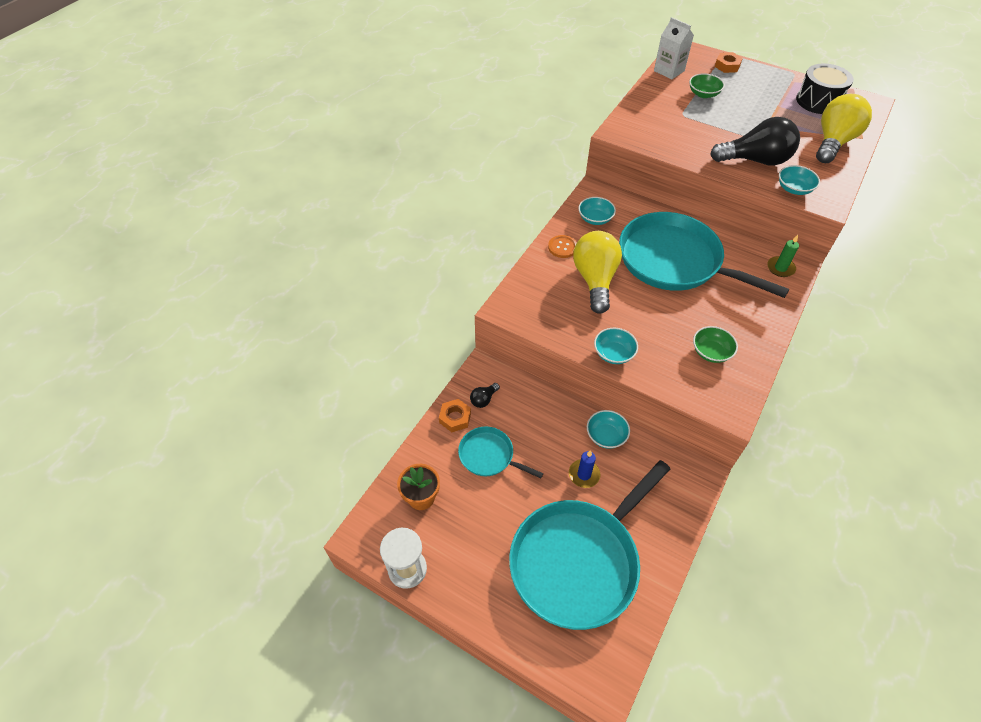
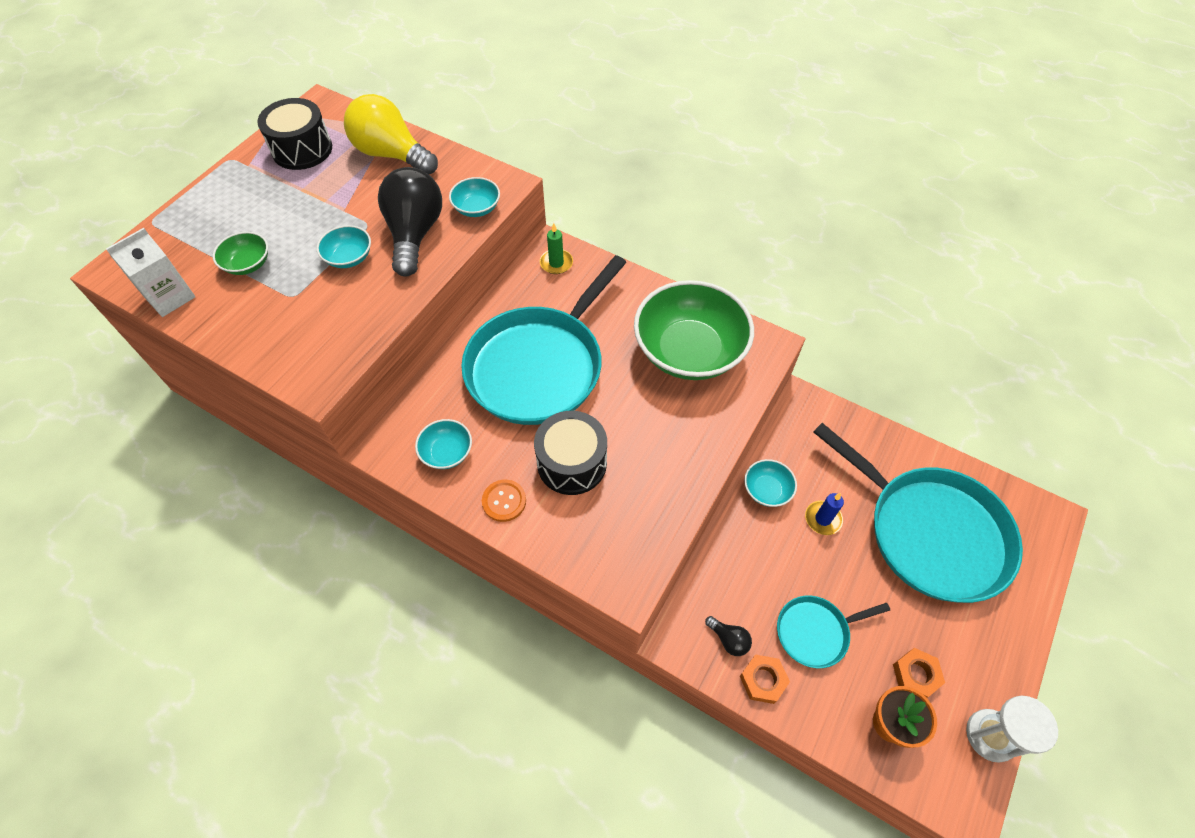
camera: 90 degrees left, 5 degrees up
turquoise pan [458,427,544,478] -> turquoise pan turned 45 degrees clockwise [777,595,890,668]
yellow light bulb [573,231,622,314] -> black drum [534,411,607,495]
turquoise bowl [594,328,638,364] -> turquoise bowl moved to [317,225,371,268]
green bowl [693,326,738,363] -> green bowl [634,280,754,380], size x2.26
orange nut [715,52,743,73] -> orange nut moved to [893,648,945,698]

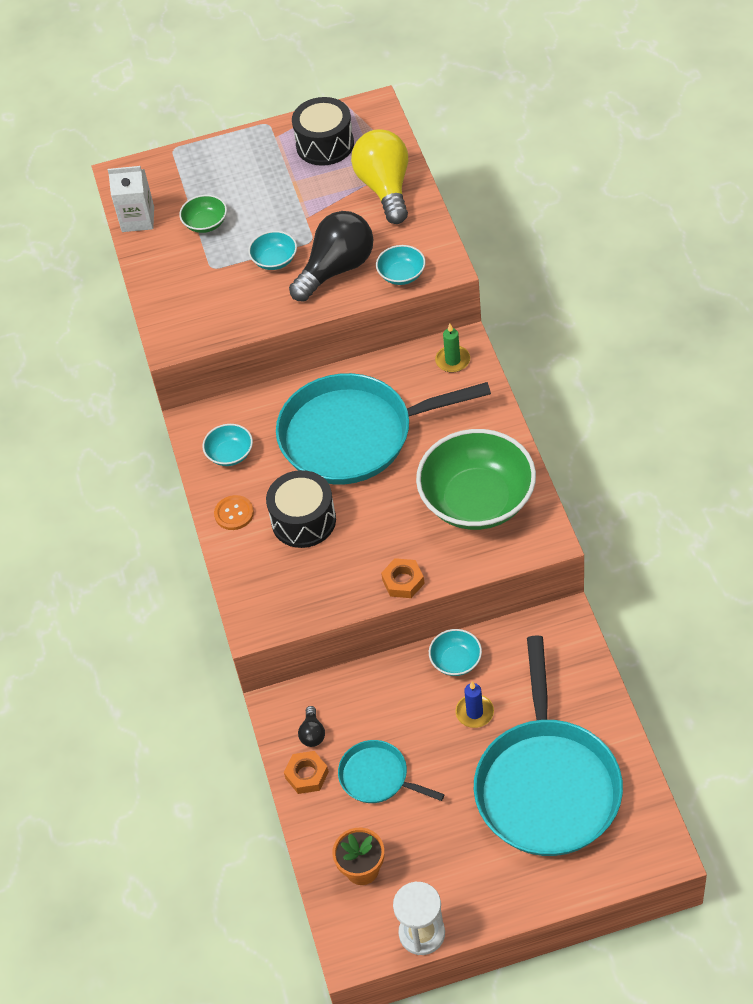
camera: 50 degrees right, 5 degrees down
orange nut [893,648,945,698] -> orange nut moved to [381,558,425,598]

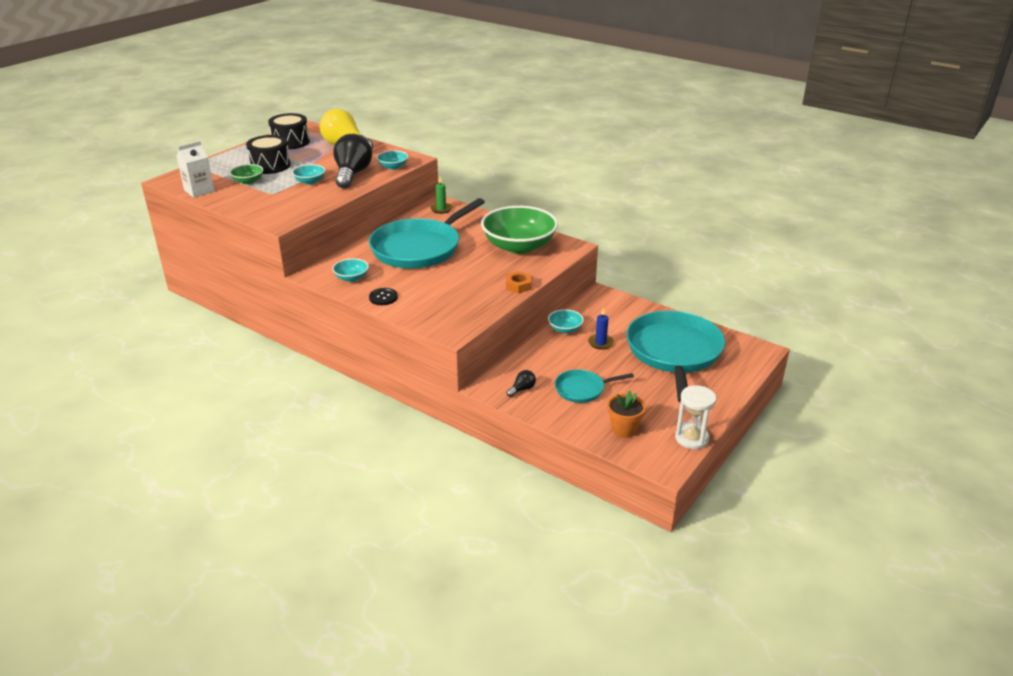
camera: 45 degrees left, 20 degrees down
orange button [214,495,254,530] -> black button [369,288,398,305]
black drum [266,470,336,548] -> black drum moved to [246,135,291,174]
orange nut [284,751,329,794] -> none
black light bulb [298,706,325,747] -> black light bulb turned 90 degrees counterclockwise [507,370,536,397]
turquoise pan [474,635,623,856] -> turquoise pan turned 135 degrees counterclockwise [626,311,725,402]

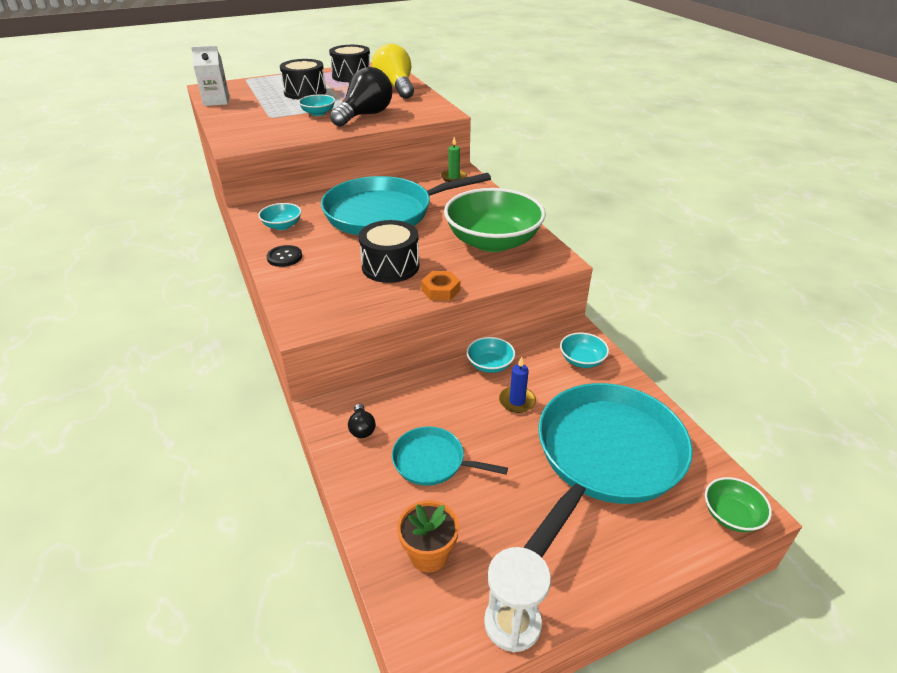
camera: 30 degrees right, 5 degrees up
green bowl [230,164,263,184] -> green bowl moved to [705,477,772,532]
turquoise bowl [377,150,408,170] -> turquoise bowl moved to [560,332,609,368]
black light bulb [507,370,536,397] -> black light bulb turned 90 degrees clockwise [348,404,375,438]
none -> black drum [359,220,419,283]

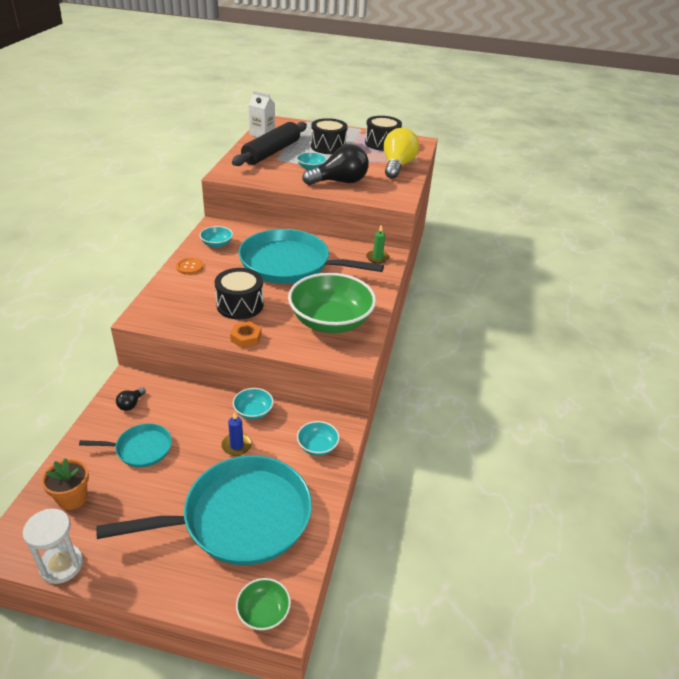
camera: 35 degrees right, 0 degrees up
black button [267,245,302,267] -> orange button [176,258,203,275]
turquoise pan [392,426,508,486] -> turquoise pan turned 120 degrees clockwise [79,423,172,467]
none -> black rolling pin [232,122,307,166]

